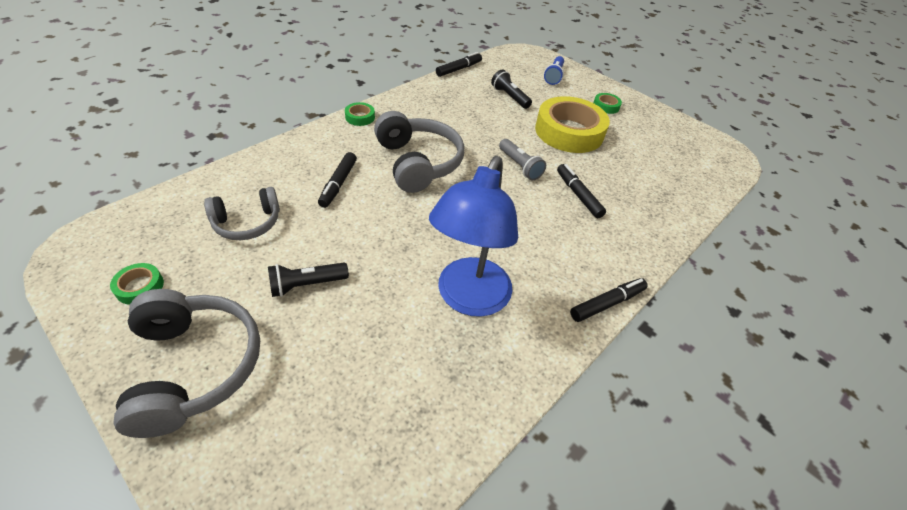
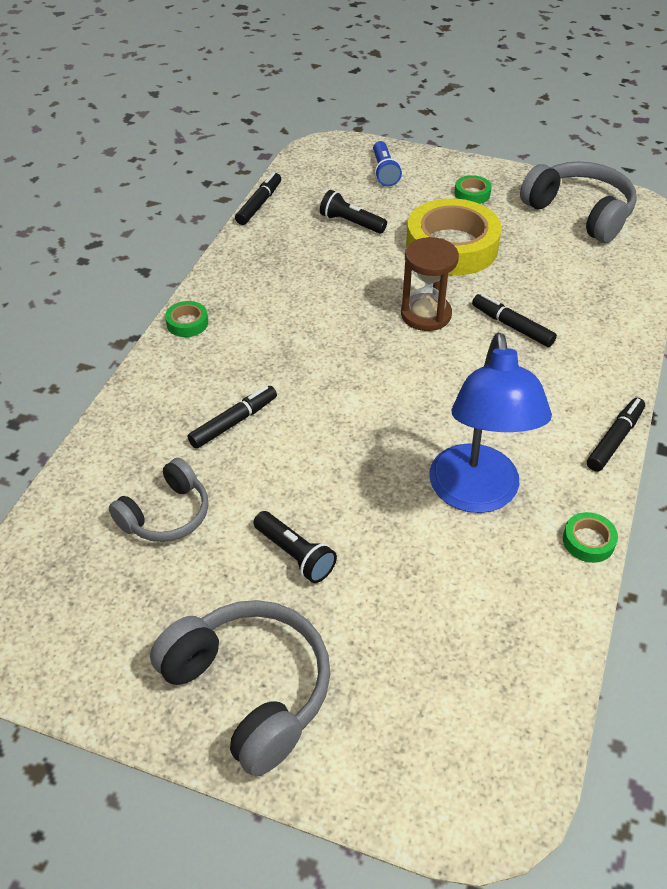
camera: 20 degrees left, 0 degrees up
green tape [110,263,164,305] -> green tape moved to [563,512,618,563]
black flashlight [268,263,349,297] -> black flashlight turned 90 degrees counterclockwise [253,511,337,583]
black marker [318,152,357,208] -> black marker turned 120 degrees counterclockwise [188,386,277,449]
grey headphones [374,111,464,193] -> grey headphones moved to [520,162,637,243]
grey flashlight [499,139,546,180] -> brown hourglass [401,237,459,331]

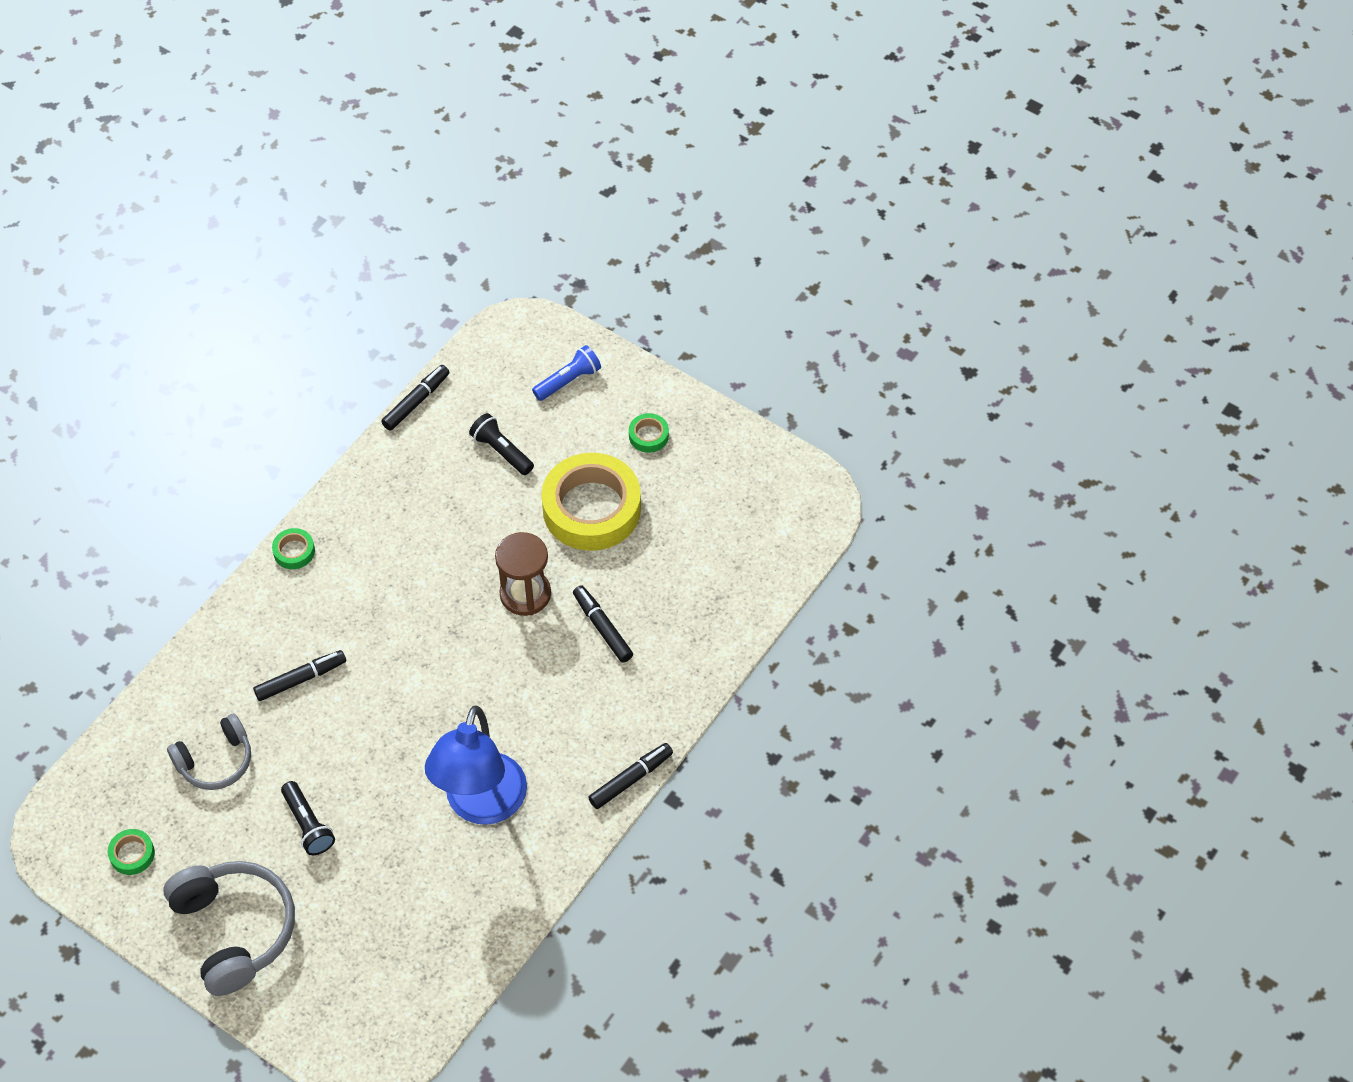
camera: 15 degrees right, 10 degrees up
blue flashlight [373,141,402,186] -> blue flashlight turned 135 degrees counterclockwise [532,345,601,401]
grey headphones [520,162,637,243] -> none
green tape [563,512,618,563] -> green tape moved to [108,829,155,875]

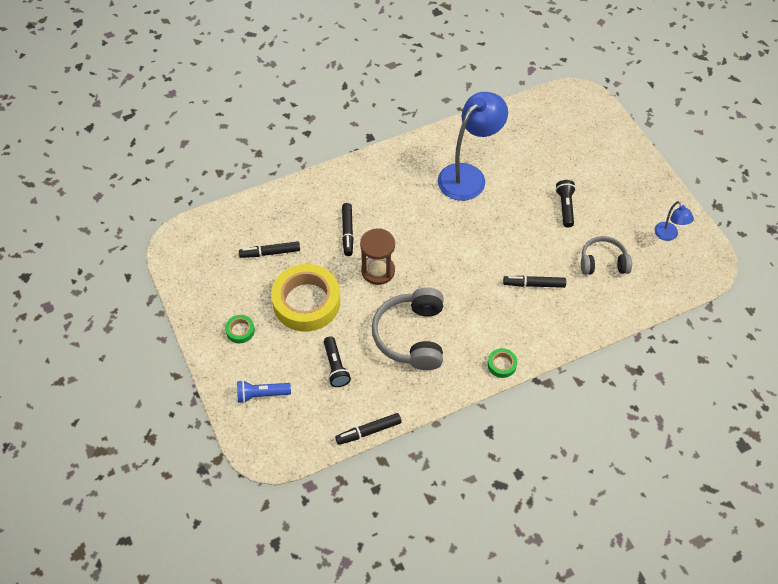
camera: 150 degrees left, 0 degrees up
green tape [108,829,155,875] -> blue lamp [654,201,694,241]
grey headphones [164,861,295,996] -> grey headphones moved to [372,287,444,370]
black marker [588,743,673,809] -> black marker moved to [239,241,300,258]

